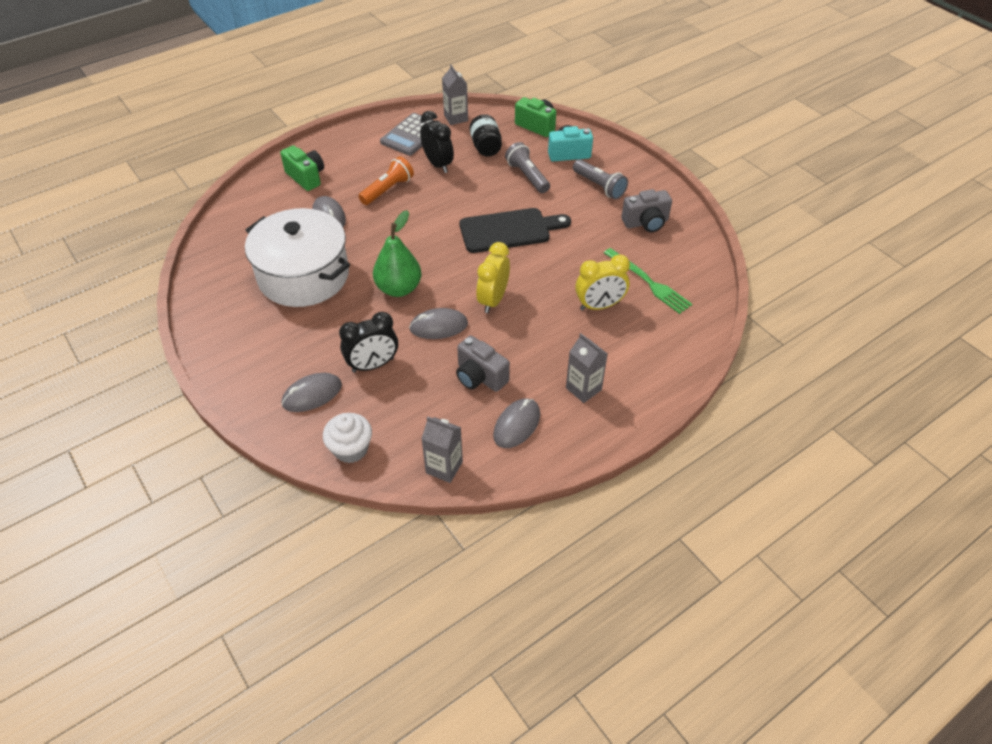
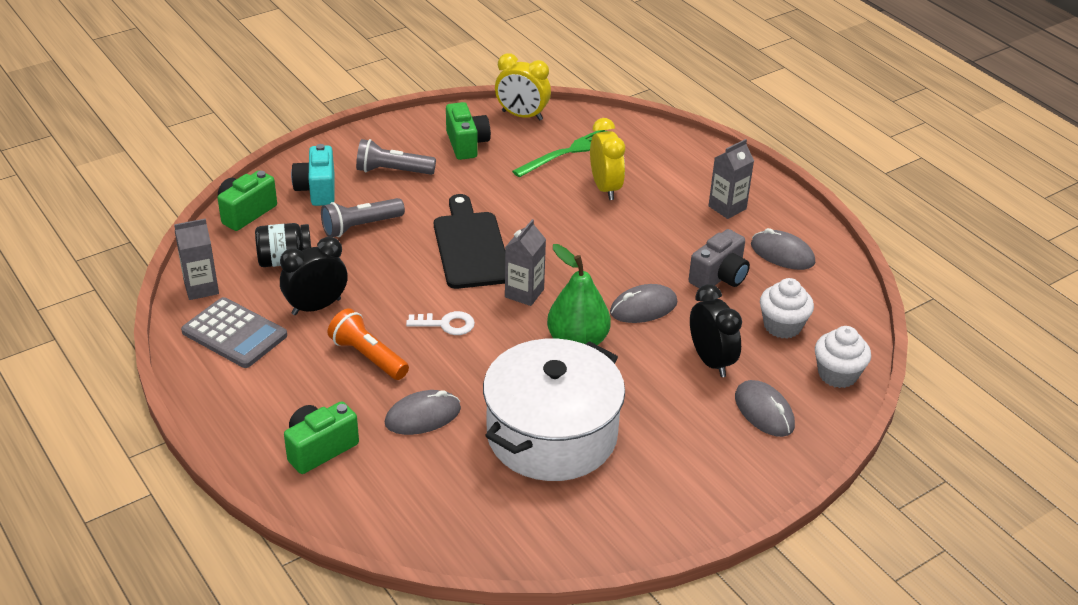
camera: 90 degrees left, 10 degrees down
grey mouse [409,308,468,339] -> grey mouse turned 75 degrees clockwise [610,284,677,323]
grey carton [421,416,463,483] -> grey carton moved to [505,219,546,306]
yellow clock [476,242,510,313] -> yellow clock moved to [495,53,551,121]
grey flashlight [573,159,628,199] -> grey flashlight turned 135 degrees counterclockwise [356,139,436,175]
grey camera [621,189,672,232] -> green camera [446,102,491,160]
none -> white key [406,311,475,335]
none -> white cupcake [760,278,814,339]

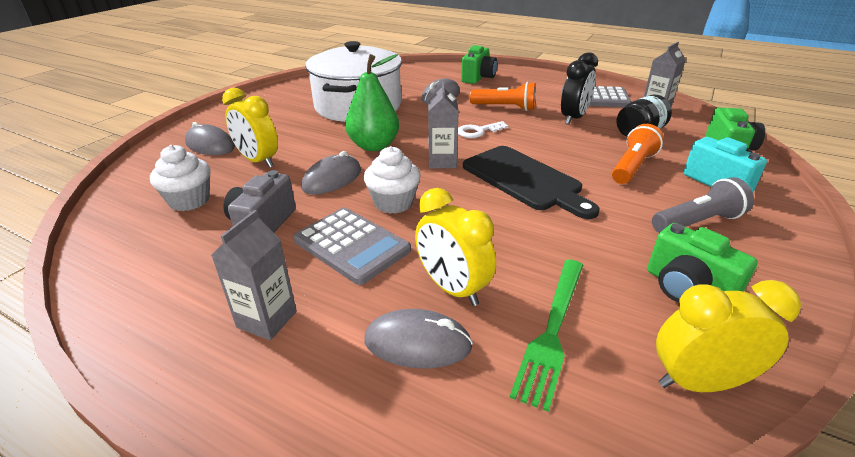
camera: 155 degrees right, 5 degrees down
grey flashlight [321,198,405,237] -> orange flashlight [612,124,664,184]
black clock [690,284,742,377] -> yellow clock [222,88,278,168]
grey mouse [751,228,815,270] -> grey mouse moved to [364,309,473,369]
white cupcake [815,326,871,388] -> white cupcake moved to [364,146,421,214]
none -> grey calculator [293,208,411,285]

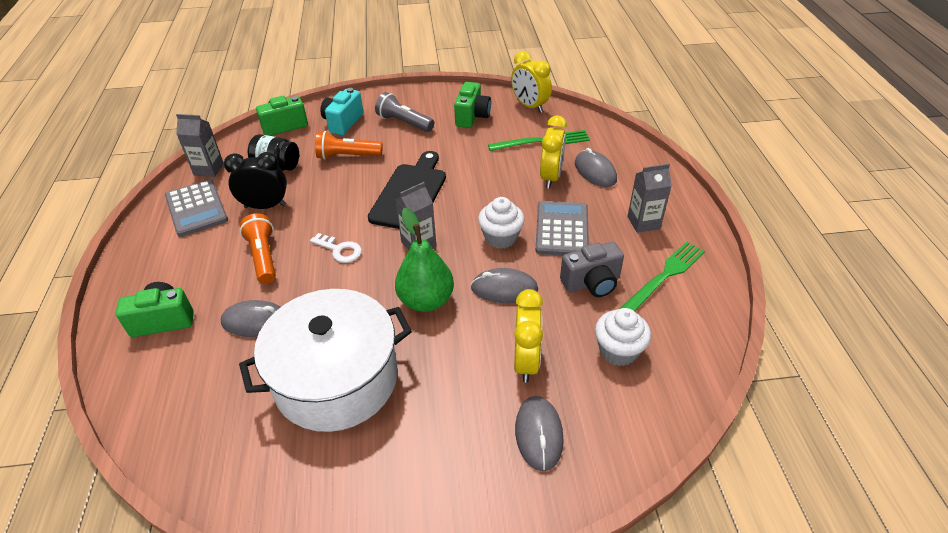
camera: 125 degrees left, 10 degrees up
none -> green fork [619,242,705,311]

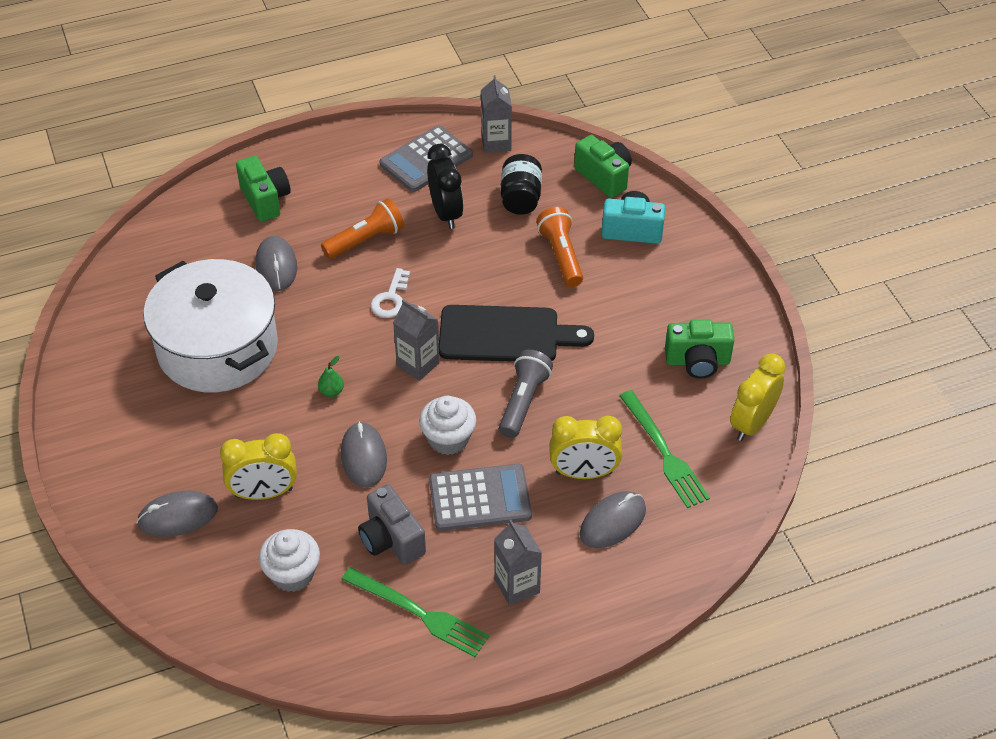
camera: 75 degrees right, 5 degrees up
grey flashlight [375,92,434,132] -> grey flashlight moved to [499,350,553,438]
green pear [395,208,454,312] -> green pear [318,356,344,397], size x0.41

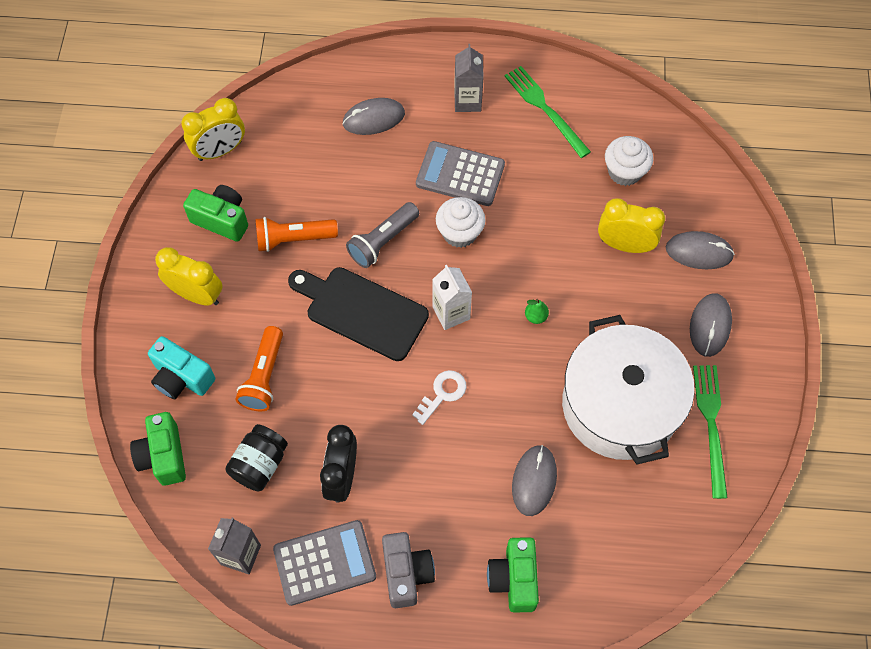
camera: 155 degrees left, 15 degrees up
orange flashlight [321,198,404,259] -> orange flashlight moved to [255,217,338,252]
grey mouse [341,421,387,488] -> grey mouse moved to [690,293,732,357]
grey camera [358,484,426,565] -> grey camera moved to [382,532,435,608]
grey carton [393,299,440,381] -> white carton [432,265,472,330]
yellow clock [549,416,622,479] -> yellow clock moved to [155,247,223,306]
green fork [620,390,710,508] -> green fork moved to [693,365,728,499]

